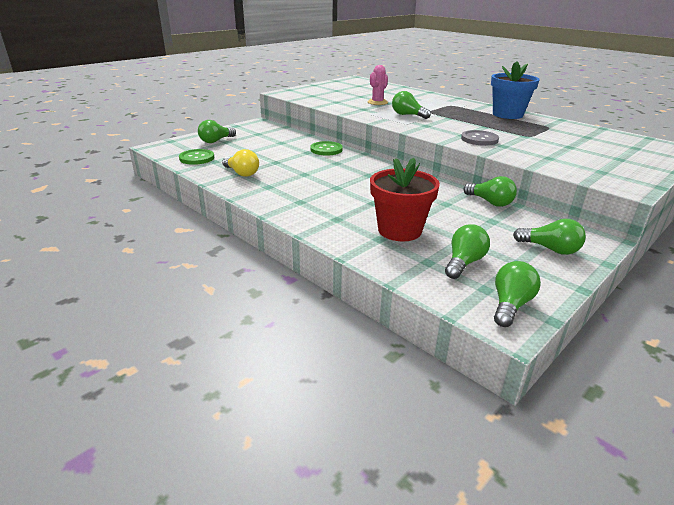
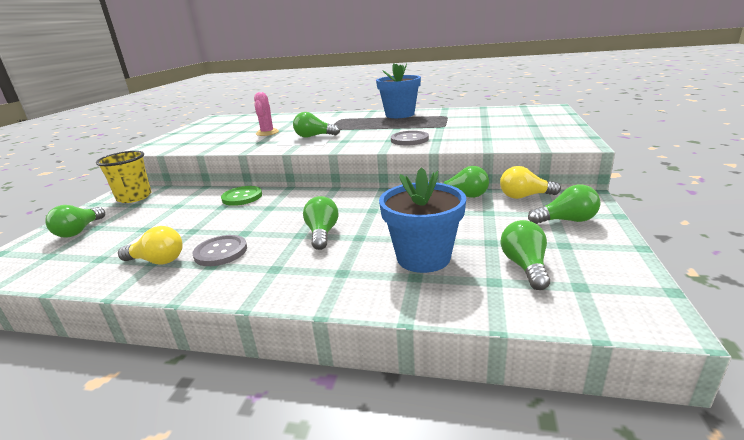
camera: 30 degrees left, 5 degrees down
green button [179,149,214,165] -> none
red flower pot [370,158,440,241] -> blue flower pot [379,167,466,273]
green light bulb [494,261,541,327] -> green light bulb moved to [303,196,338,250]
none -> yellow cup [96,151,152,203]
none -> grey button [192,235,247,266]
none -> yellow light bulb [500,166,561,199]

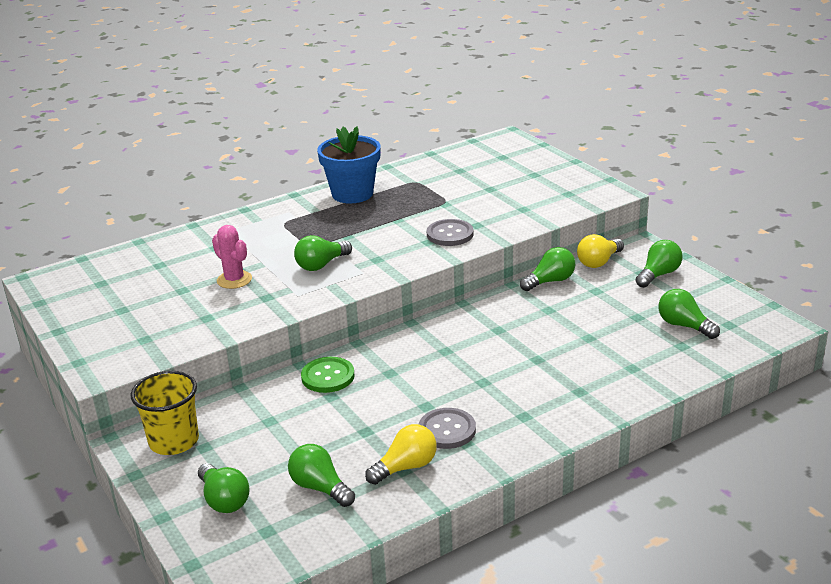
camera: 45 degrees left, 5 degrees up
green light bulb [303,196,338,250] -> green light bulb moved to [288,444,355,507]
blue flower pot [379,167,466,273] -> none

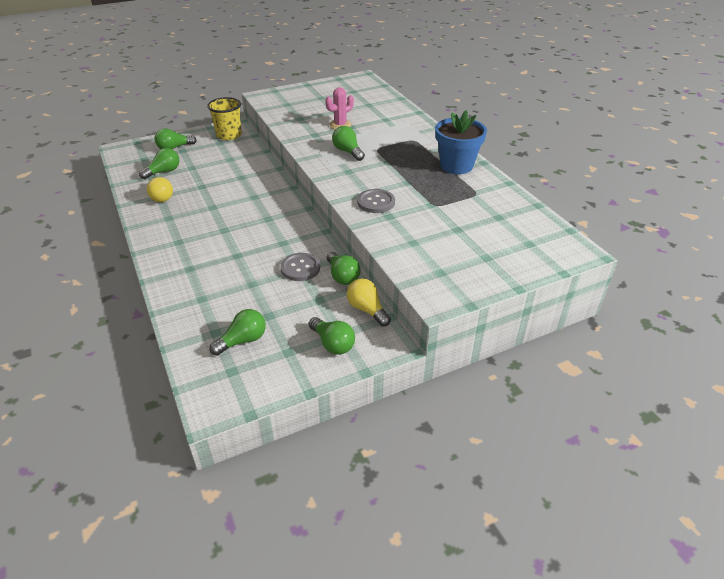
camera: 95 degrees right, 10 degrees up
green button [301,357,355,393] -> none
grey button [419,408,476,449] -> grey button moved to [280,253,320,281]

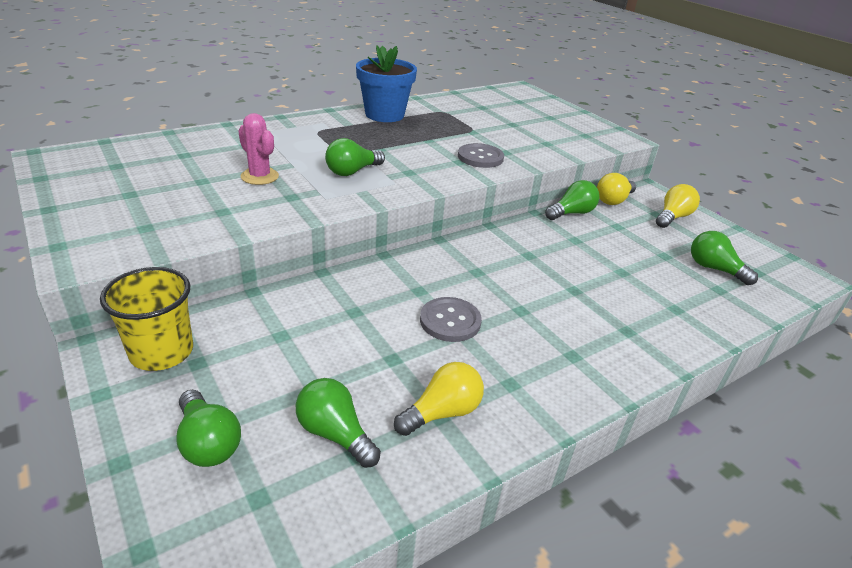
camera: 100 degrees left, 5 degrees down
grey button [280,253,320,281] -> grey button moved to [420,297,482,342]
green light bulb [309,317,355,355] -> yellow light bulb [656,184,700,228]

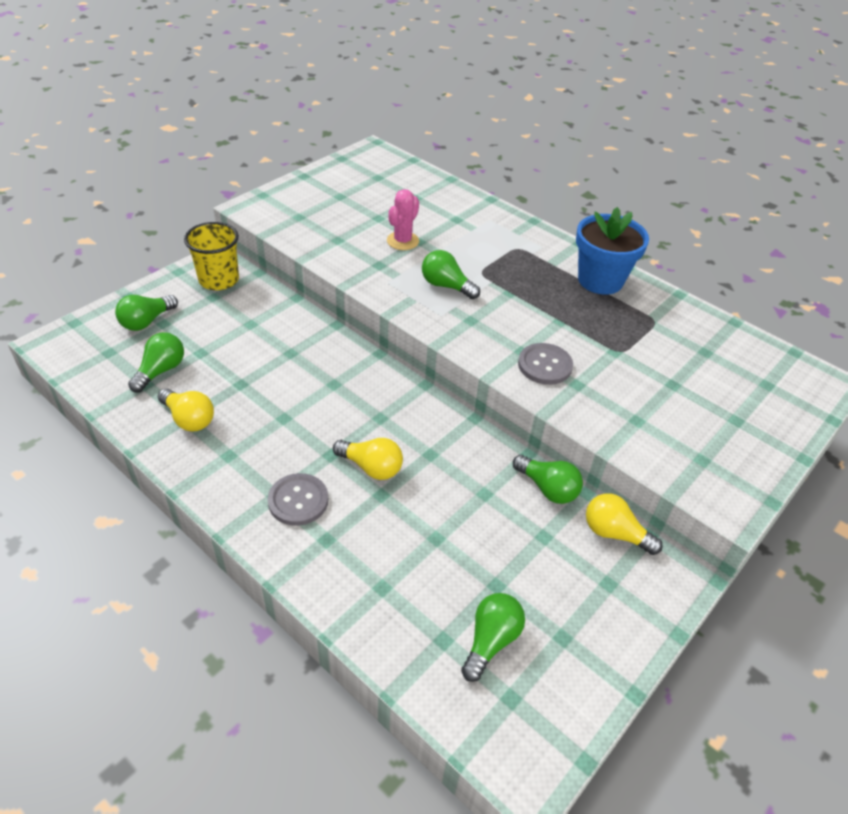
camera: 75 degrees right, 10 degrees up
grey button [420,297,482,342] -> grey button moved to [267,473,328,526]
yellow light bulb [656,184,700,228] -> yellow light bulb moved to [333,438,403,480]

